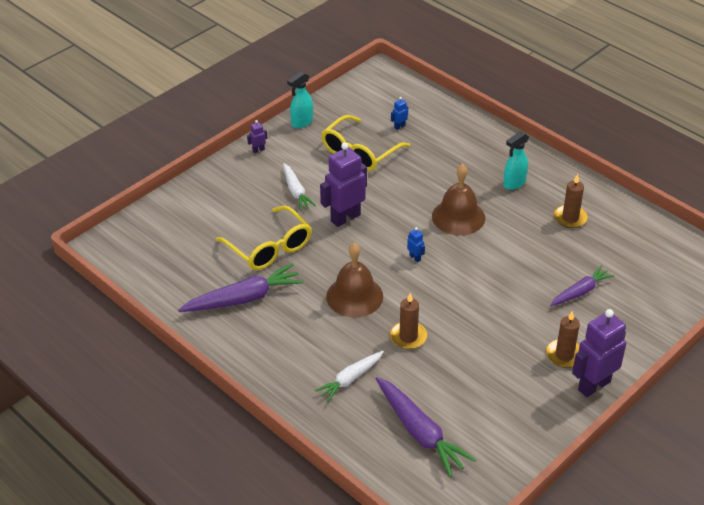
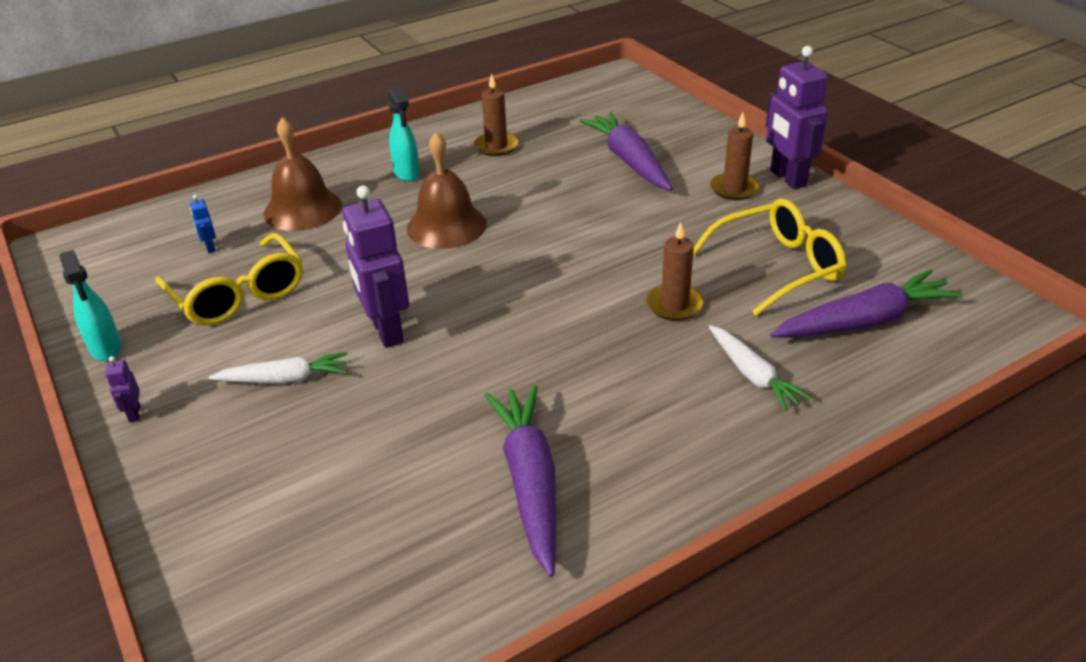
camera: 75 degrees left, 5 degrees down
yellow glasses [216,206,312,270] -> yellow glasses moved to [693,199,847,316]
brown bell [326,243,383,318] -> brown bell moved to [264,117,342,231]
blue robot [407,227,425,262] -> none
purple carrot [550,265,614,306] -> purple carrot [580,112,673,190], size x1.59

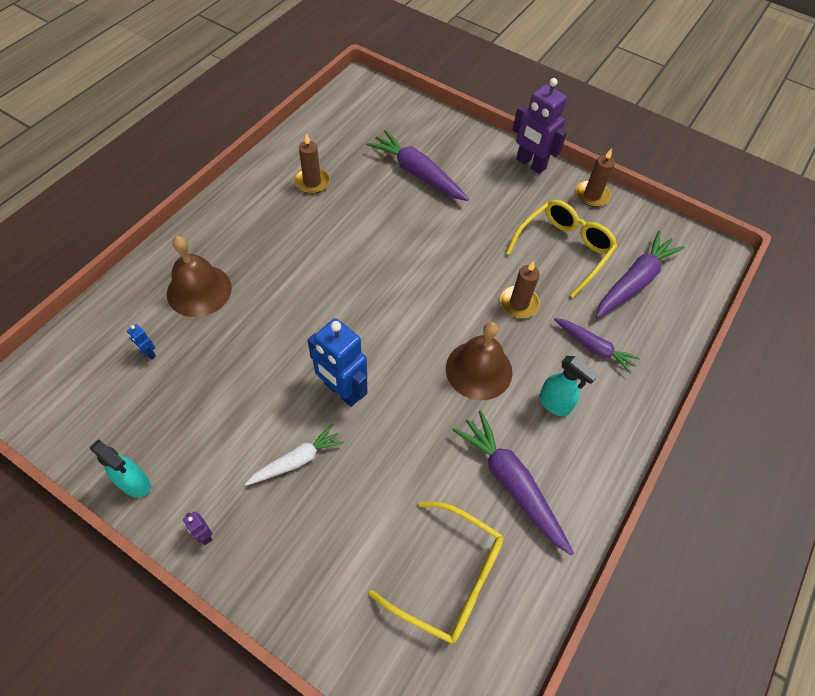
camera: 30 degrees left, 20 degrees up
yellow glasses [155,233,303,325] -> yellow glasses moved to [369,501,504,644]
purple robot [343,186,409,348] -> blue robot [307,318,367,407]
turquoise spray bottle [388,86,420,181] -> turquoise spray bottle moved to [539,356,599,416]
brown bell [407,132,487,249] -> brown bell moved to [446,322,512,400]
white carrot [709,325,811,411] -> purple carrot [554,318,640,374]
brown candle [710,113,760,200] -> brown candle moved to [576,148,615,207]

